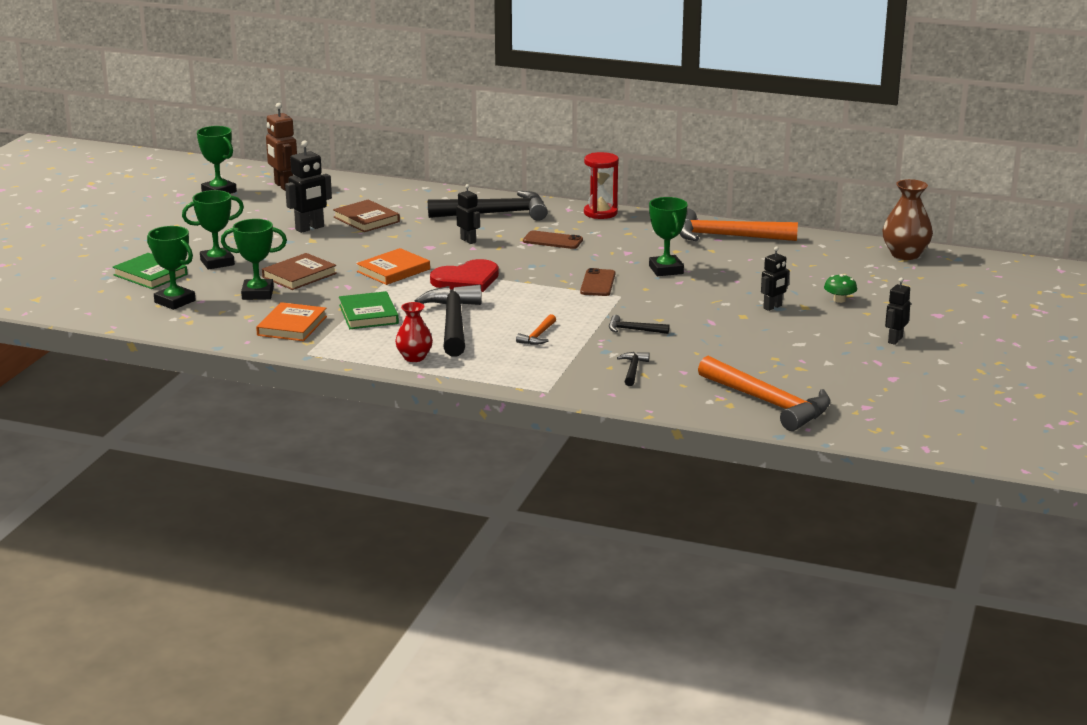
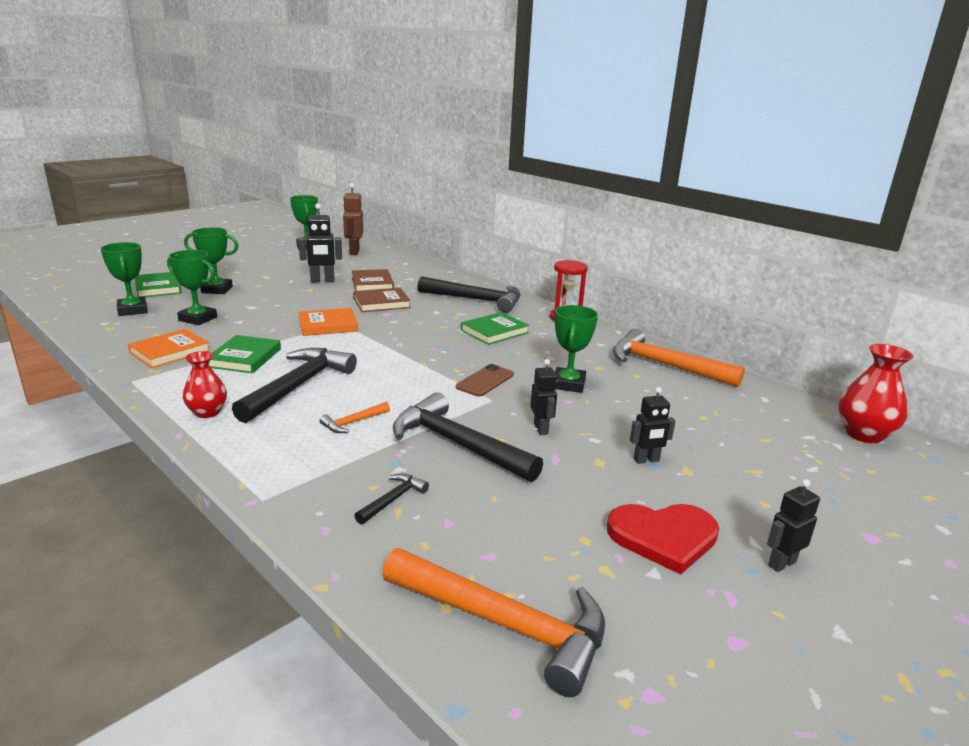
camera: 25 degrees right, 0 degrees up
brown book [262,253,337,290] -> brown book moved to [353,288,411,312]
red heart [430,259,499,292] -> red heart moved to [607,504,719,575]
black robot [456,184,480,244] -> black robot moved to [530,359,557,435]
brown phone [523,230,583,249] -> green book [461,312,529,345]
black hammer [609,315,669,334] -> black hammer [393,392,543,482], size x2.23
orange hammer [698,356,831,431] -> orange hammer turned 45 degrees counterclockwise [382,548,605,697]
green mushroom [824,274,857,303] -> none
brown vase [882,179,933,260] -> red vase [838,344,914,444]

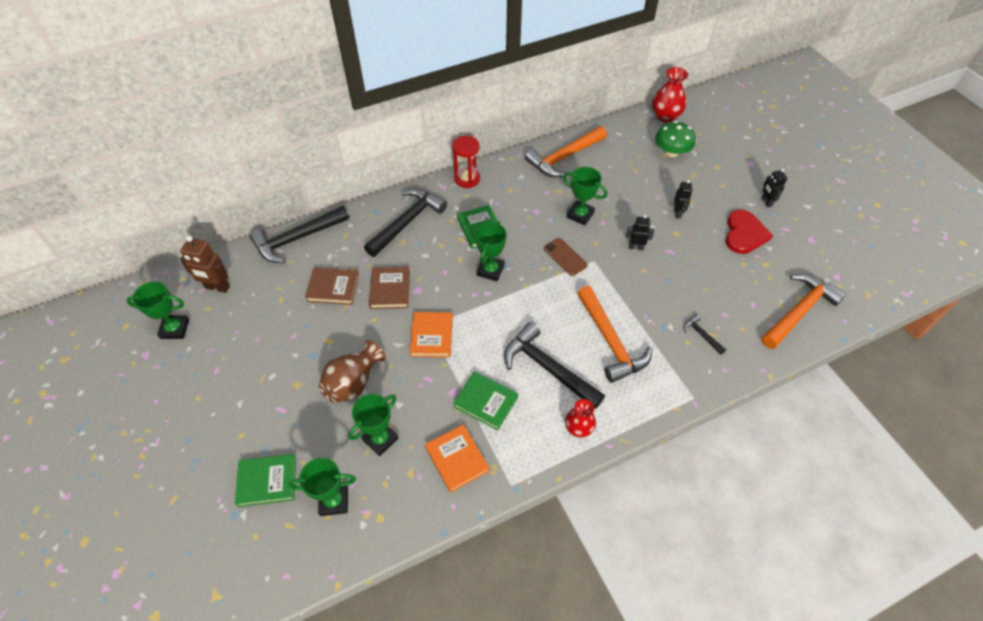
camera: 70 degrees left, 30 degrees up
green trophy [184,227,239,294] -> green trophy moved to [475,221,507,281]
black robot [298,203,342,283] -> none
orange hammer [320,402,390,433] -> orange hammer [577,286,652,383], size x2.23
black hammer [393,392,543,482] -> black hammer moved to [249,206,349,263]
none -> brown vase [319,340,386,403]
none -> green mushroom [655,121,696,157]

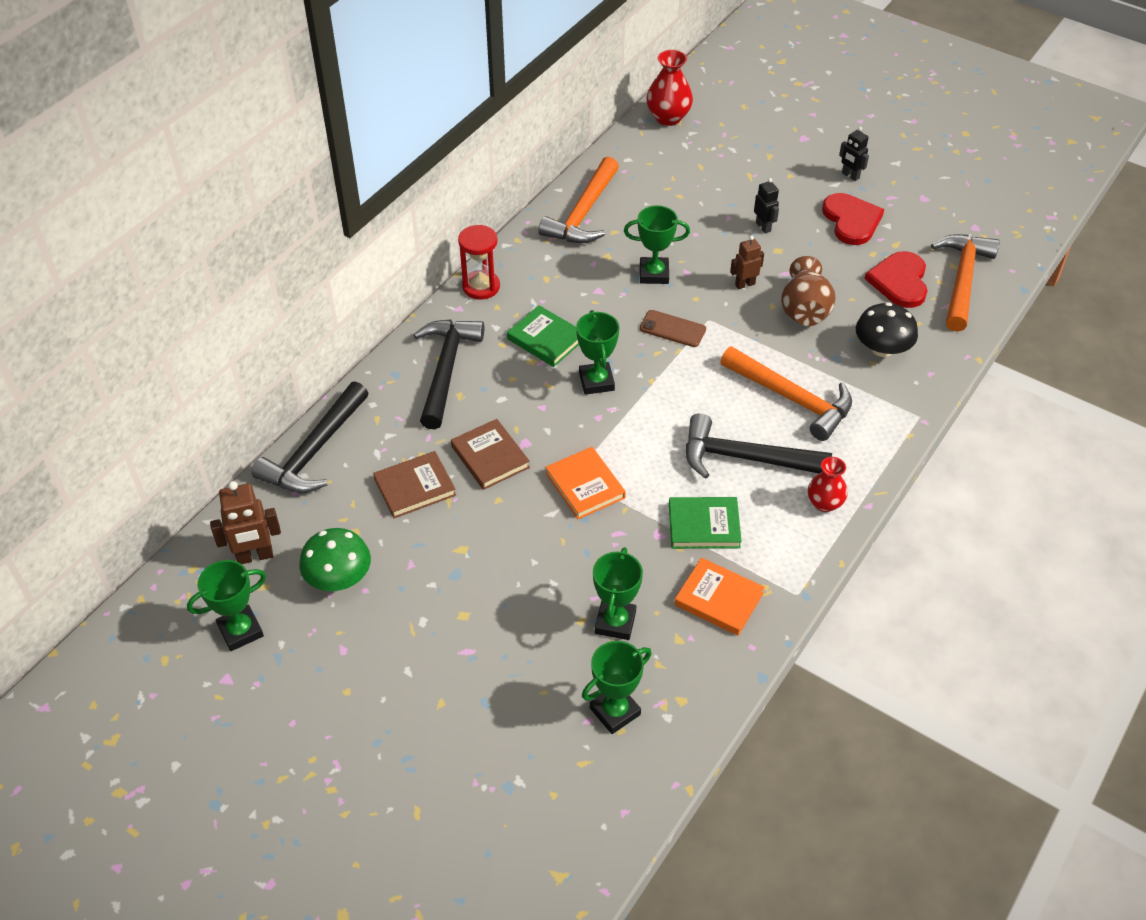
camera: 30 degrees left, 5 degrees down
green book [235,454,296,507] -> none
brown vase [319,340,386,403] -> brown vase moved to [781,256,836,326]
black robot [626,215,654,250] -> brown robot [730,236,764,289]
green mushroom [655,121,696,157] -> green mushroom moved to [299,528,371,591]
black hammer [684,314,726,355] -> black mushroom [856,302,918,357]
none -> red heart [865,251,928,308]

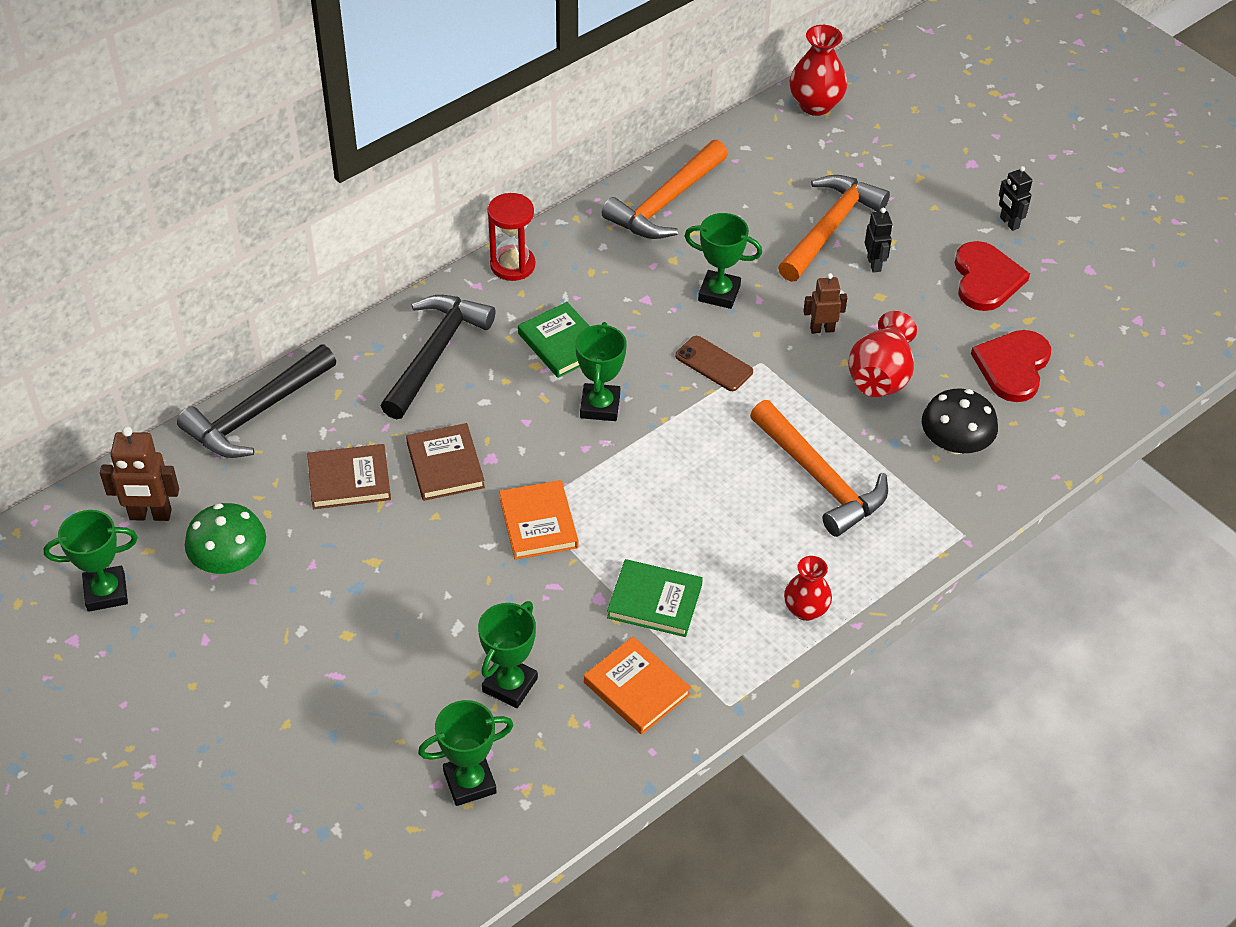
camera: 15 degrees right, 0 degrees up
black hammer [686,413,832,479] -> none
brown vase [781,256,836,326] -> red vase [848,311,917,397]
orange hammer [931,234,1000,332] -> orange hammer moved to [778,175,890,282]

